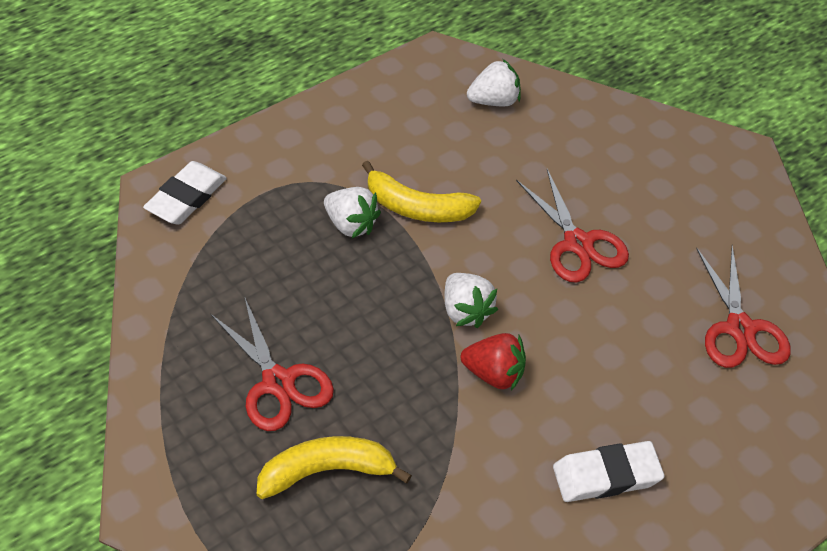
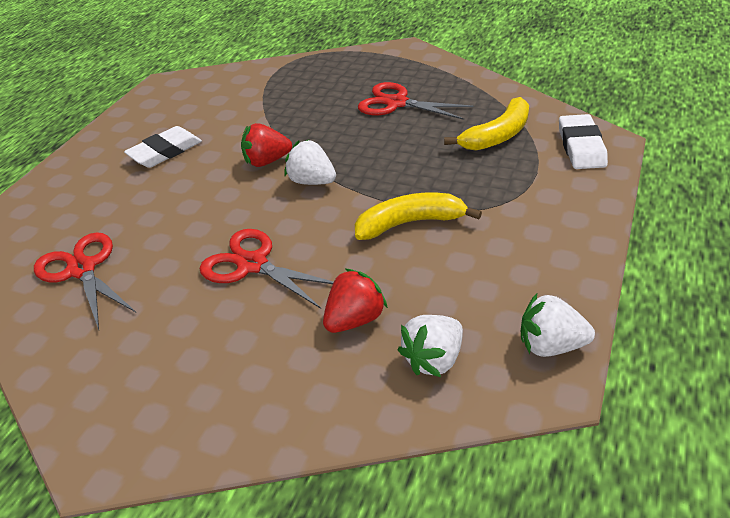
camera: 155 degrees right, 10 degrees down
yellow banana [257,436,412,499] -> yellow banana moved to [444,97,529,151]
white strawberry [324,187,381,238] -> white strawberry moved to [521,293,595,357]
none -> red strawberry [323,268,388,333]

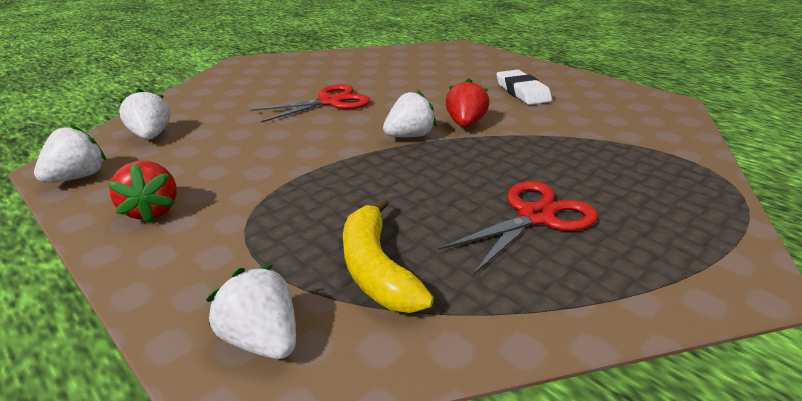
camera: 110 degrees right, 10 degrees down
red scissors [34,232,136,330] -> none
red strawberry [323,268,388,333] -> red strawberry moved to [108,161,177,223]
yellow banana [355,193,482,240] -> none
white eraser [559,114,608,169] -> white strawberry [206,265,296,359]

